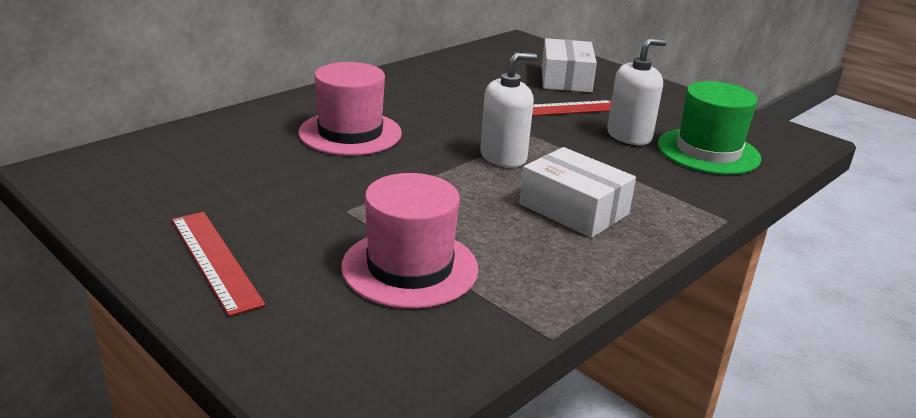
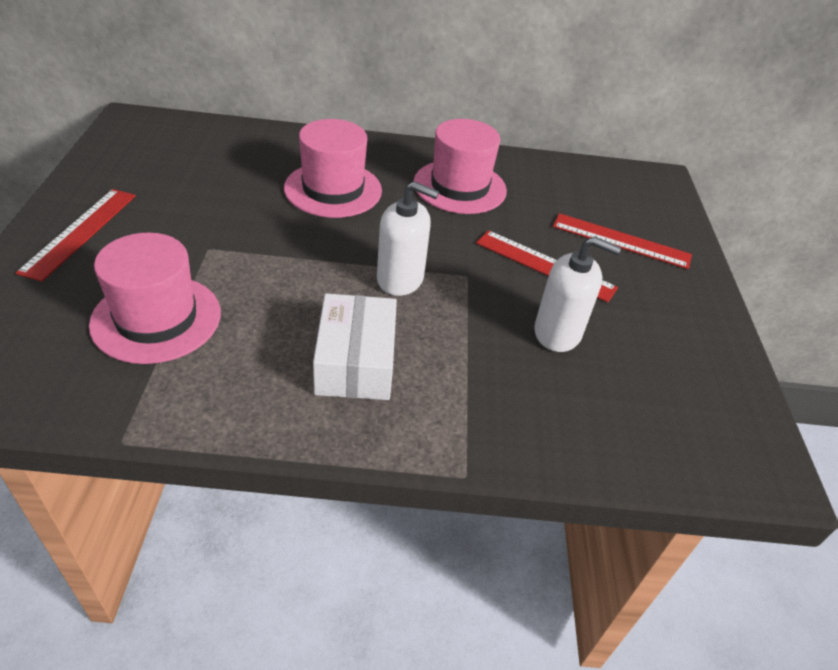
camera: 45 degrees right, 15 degrees up
white box [542,38,597,92] -> red ruler [553,213,692,269]
green hat [658,81,761,175] -> none
none -> pink hat [414,119,507,214]

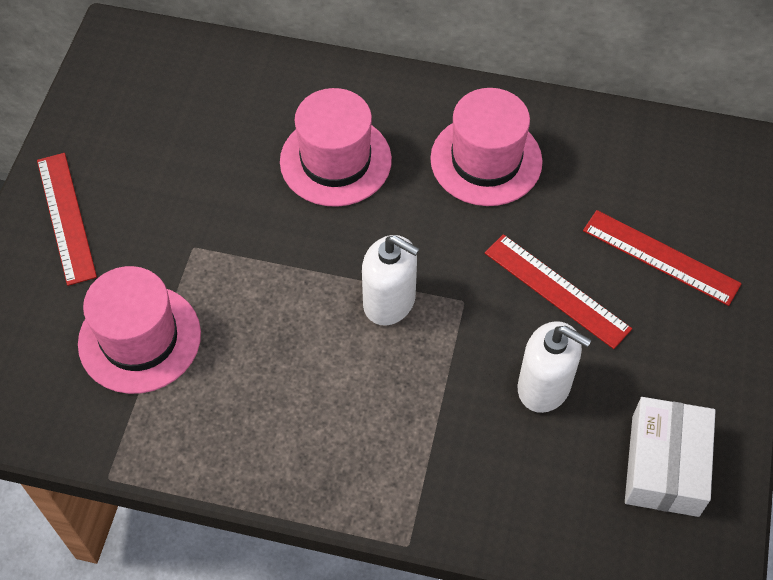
camera: 15 degrees right, 15 degrees up
red ruler [16,189,136,281] -> red ruler turned 45 degrees counterclockwise [37,153,97,286]
white box [313,293,397,400] -> white box moved to [625,397,715,517]

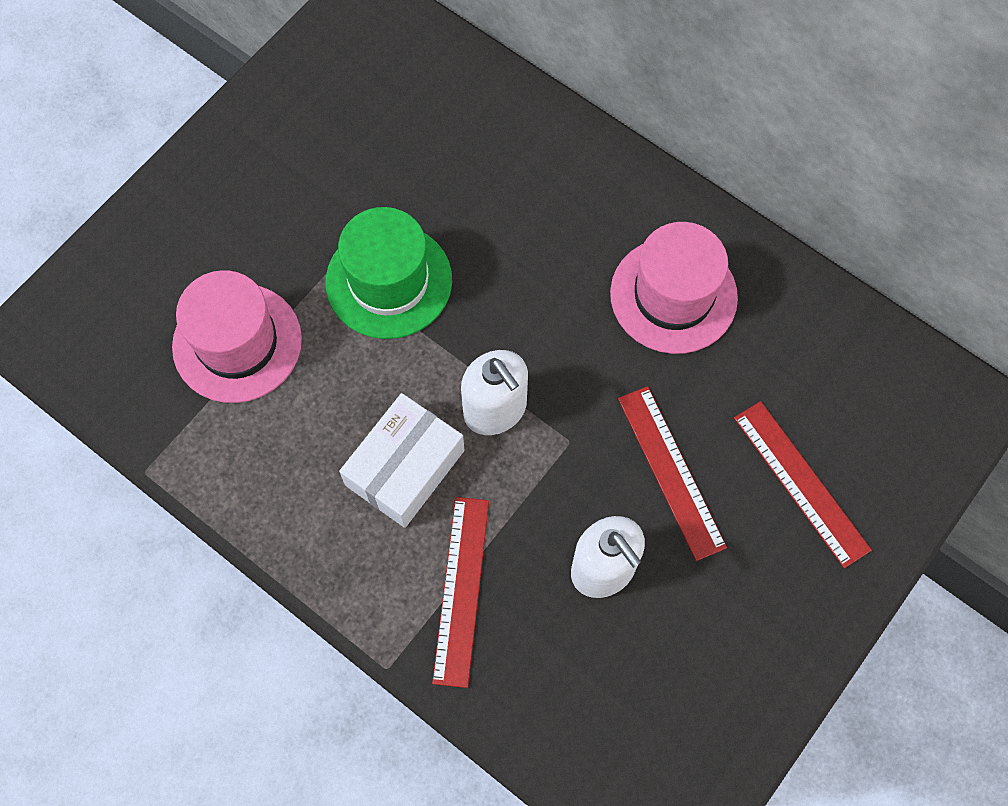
camera: 25 degrees right, 10 degrees up
red ruler [37,153,97,286] -> red ruler moved to [432,497,489,688]
pink hat [280,88,392,207] -> none
white box [625,397,715,517] -> white box moved to [339,393,464,528]
none -> green hat [326,207,452,339]

